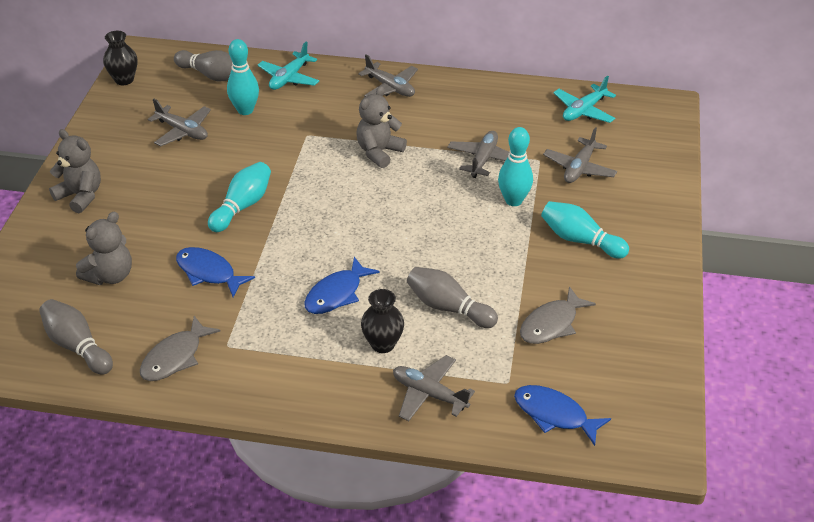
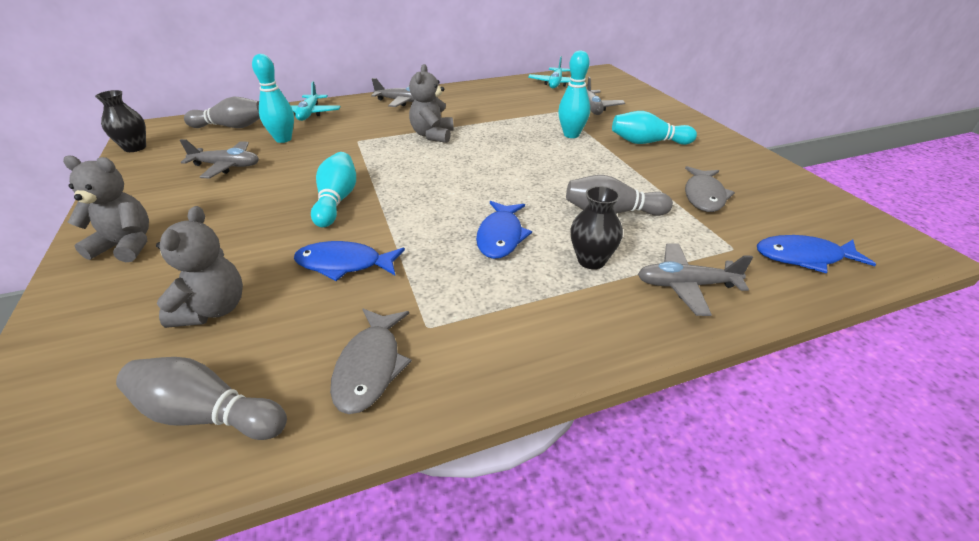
camera: 30 degrees left, 5 degrees down
grey plane [447,131,510,178] -> none

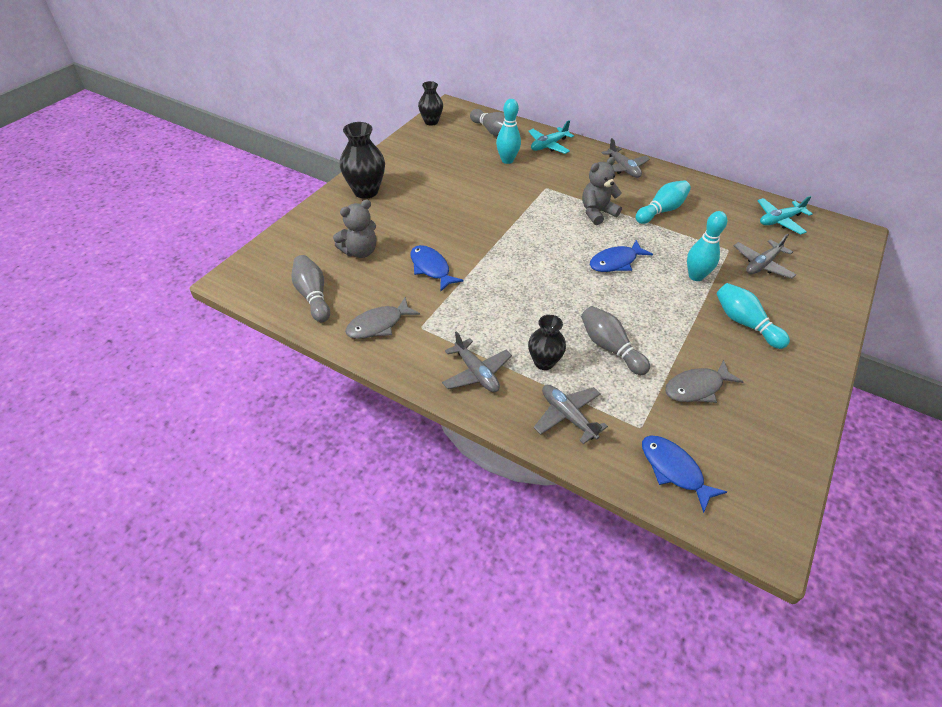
camera: 50 degrees right, 10 degrees up
grey teddy bear [63,156,149,262] -> black vase [340,122,385,199]
grey plane [180,139,259,178] -> grey plane moved to [442,331,512,392]
turquoise bowling pin [311,152,356,227] -> turquoise bowling pin moved to [635,180,691,224]
blue fish [476,201,532,259] -> blue fish moved to [590,240,653,272]

